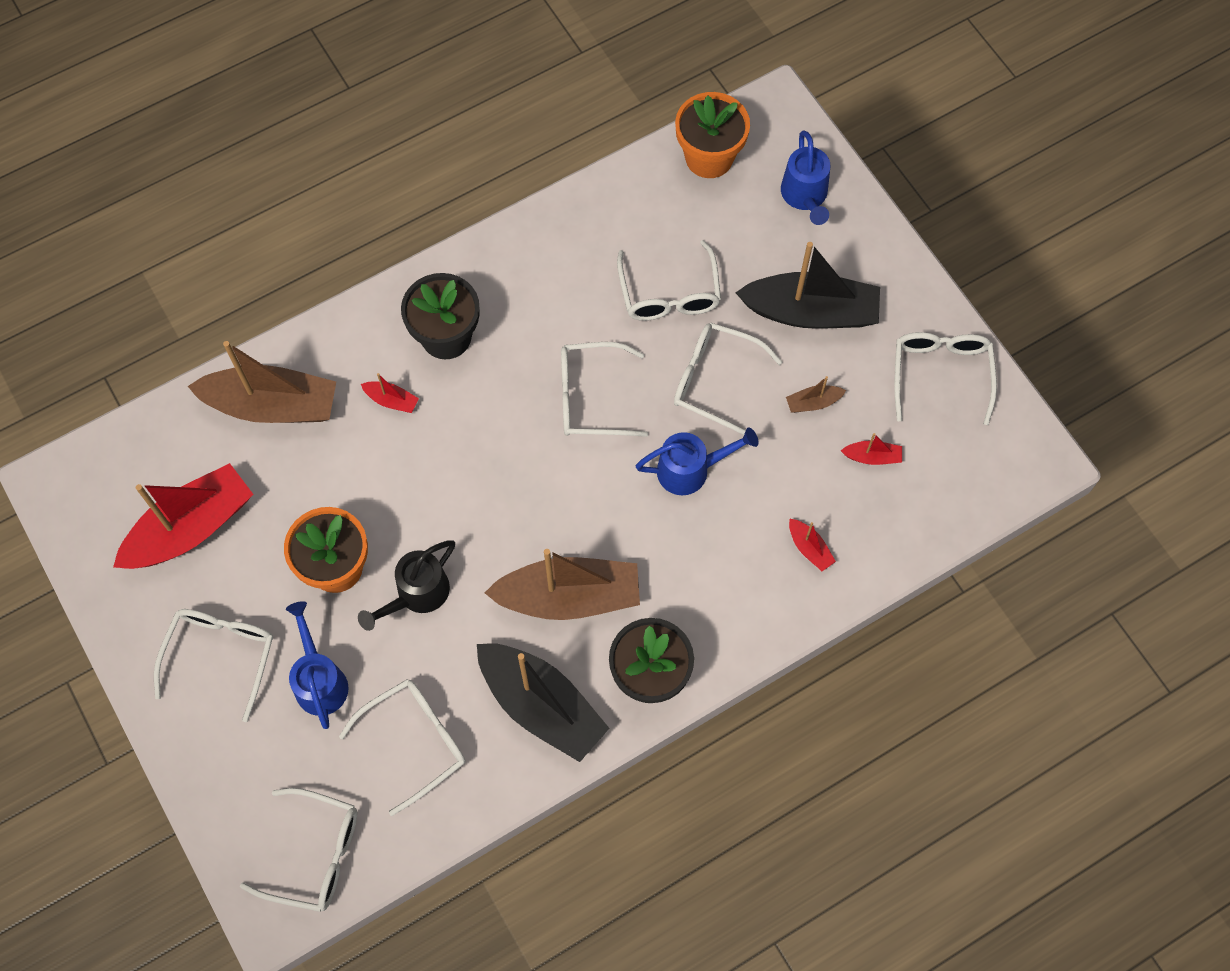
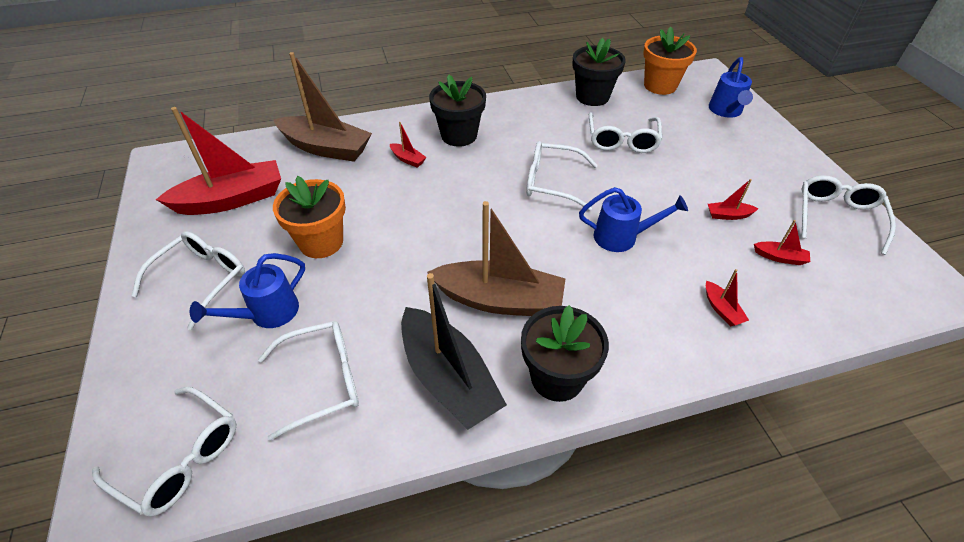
camera: 15 degrees right, 20 degrees down
blue watering can [286,601,349,729] -> blue watering can turned 135 degrees counterclockwise [190,253,305,328]
black watering can [358,541,455,631] -> none
white glasses [674,323,782,435] -> none
black boat [736,242,880,329] -> none
brown boat [786,376,846,413] -> red boat [708,179,759,220]
none -> black flower pot [572,38,626,106]

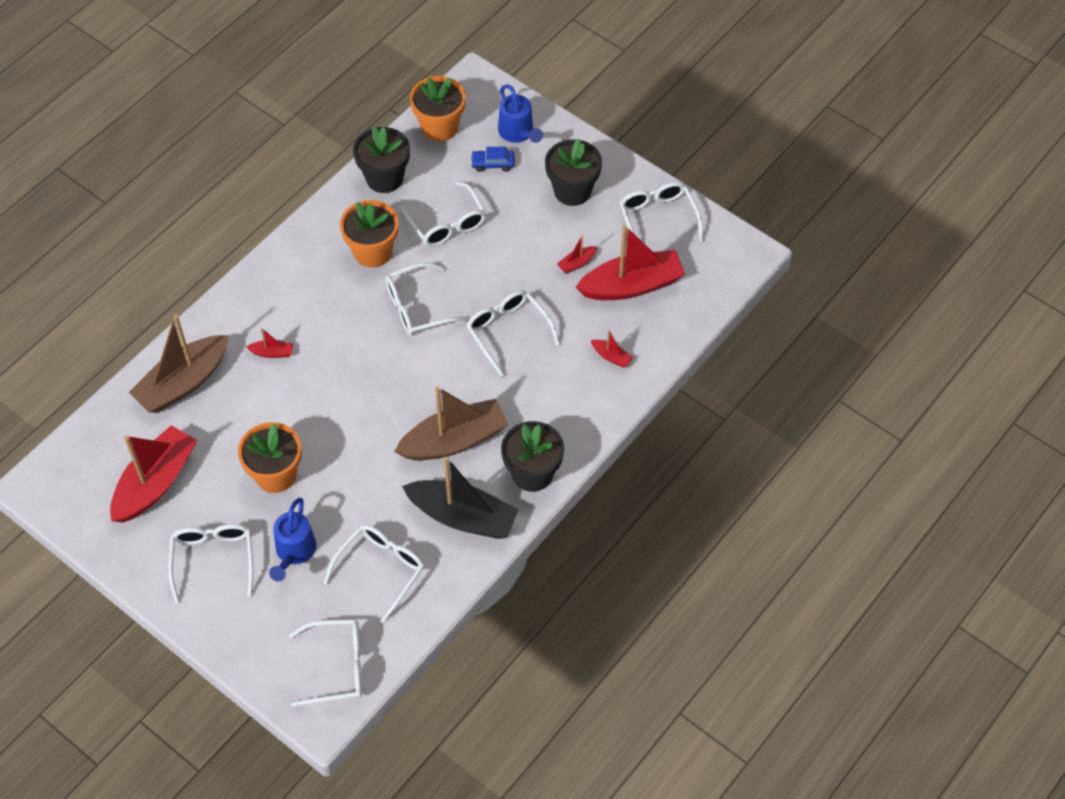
camera: 35 degrees left, 10 degrees up
brown boat [273,52,372,162] -> brown boat turned 150 degrees clockwise [129,315,229,413]
black flower pot [429,74,486,147] -> black flower pot moved to [545,139,602,206]
blue watering can [579,187,688,252] -> white glasses [467,290,560,377]
red boat [754,220,810,265] -> red boat [575,225,685,300], size x2.40
none -> orange flower pot [340,200,399,268]
none -> blue car [471,147,515,172]

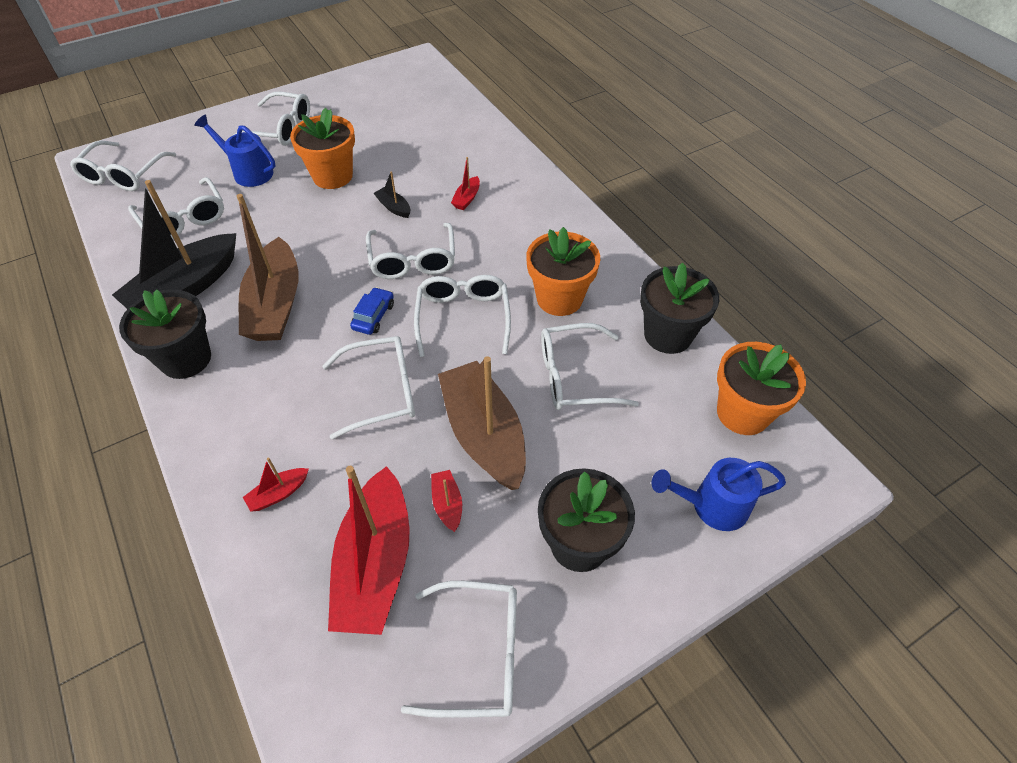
camera: 110 degrees right, 5 degrees down
red boat [110,425,197,523] -> none
brown boat [129,315,229,413] -> brown boat moved to [438,356,526,490]
blue car [471,147,515,172] -> blue car moved to [350,287,394,335]
none -> white glasses [366,223,455,279]
none -> black boat [373,171,410,218]

